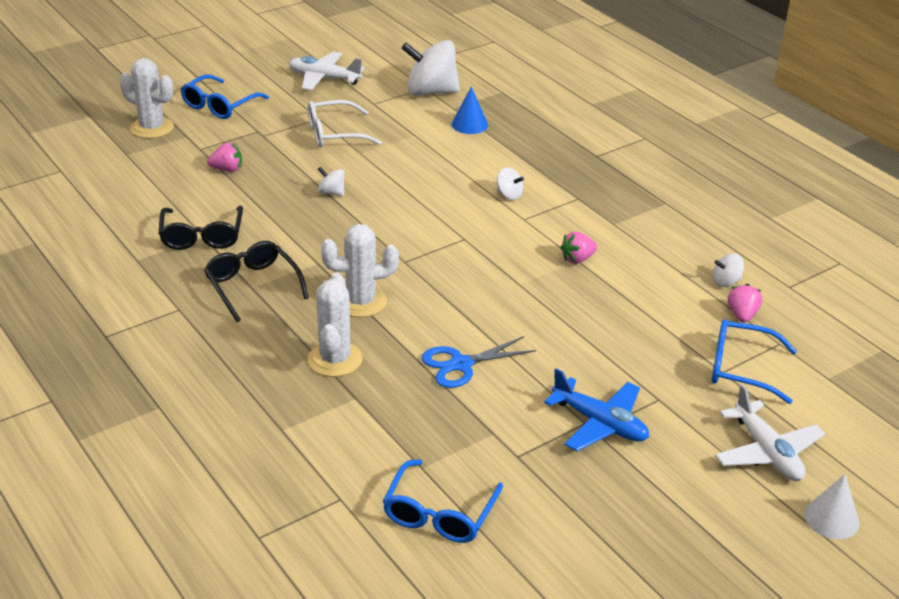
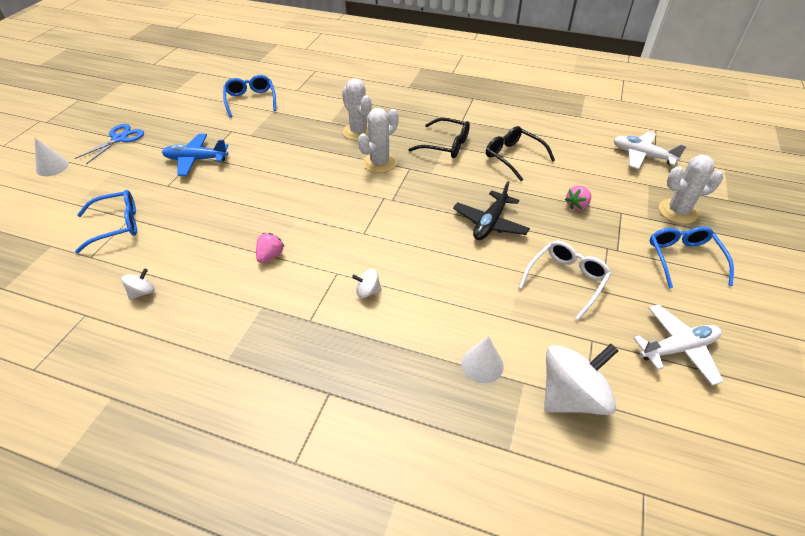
camera: 145 degrees right, 10 degrees up
white spinning top [318,167,344,196] -> black plane [453,181,530,240]
blue scissors [422,336,536,388] -> blue scissors moved to [74,124,144,164]
blue cone [452,86,488,134] -> white cone [461,336,504,383]
white plane [715,384,825,481] -> white plane moved to [613,131,687,169]
pink strawberry [728,284,762,323] -> none

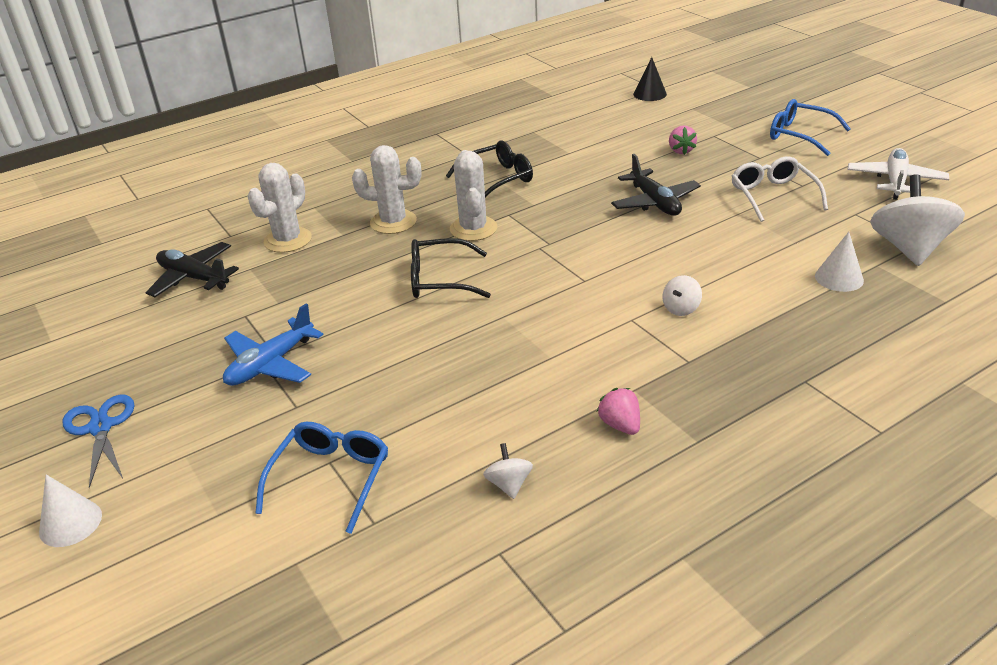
camera: 50 degrees left, 10 degrees down
blue glasses [223,75,276,117] -> black plane [146,242,239,297]
pink strawberry [256,233,285,263] -> pink strawberry moved to [597,388,640,435]
black glasses [486,126,555,181] -> black glasses moved to [411,238,491,298]
white plane [613,131,687,169] -> black cone [633,57,667,101]
white cactus [659,155,723,224] -> white cactus moved to [248,163,312,253]

